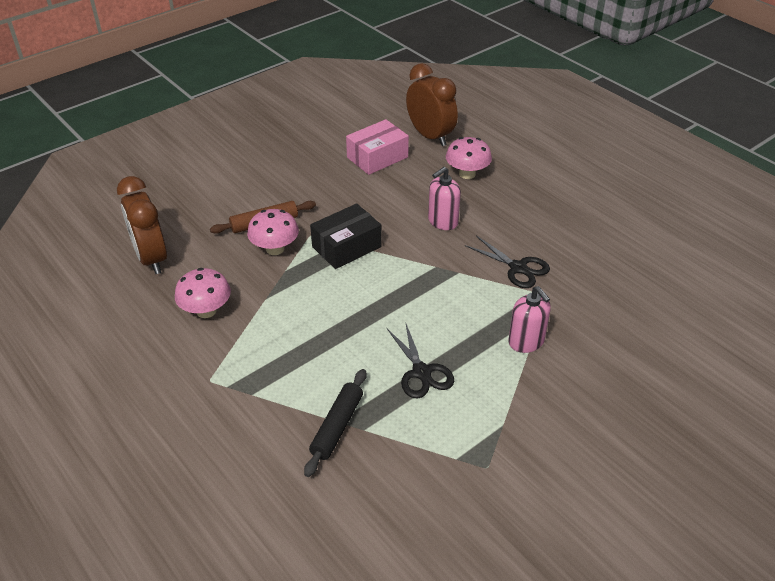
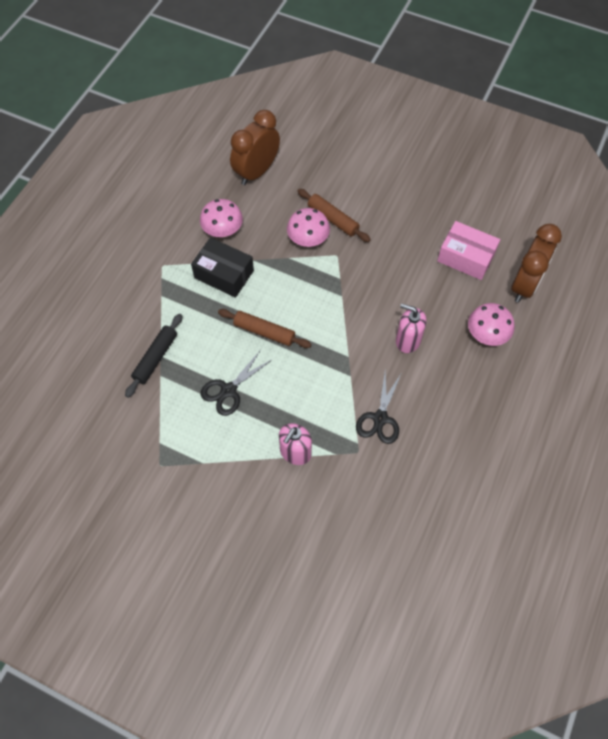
camera: 65 degrees right, 20 degrees up
black rolling pin [304,369,367,477] -> black rolling pin turned 60 degrees counterclockwise [125,314,182,398]
black box [310,203,382,269] -> black box moved to [191,237,254,298]
none -> brown rolling pin [218,309,311,348]

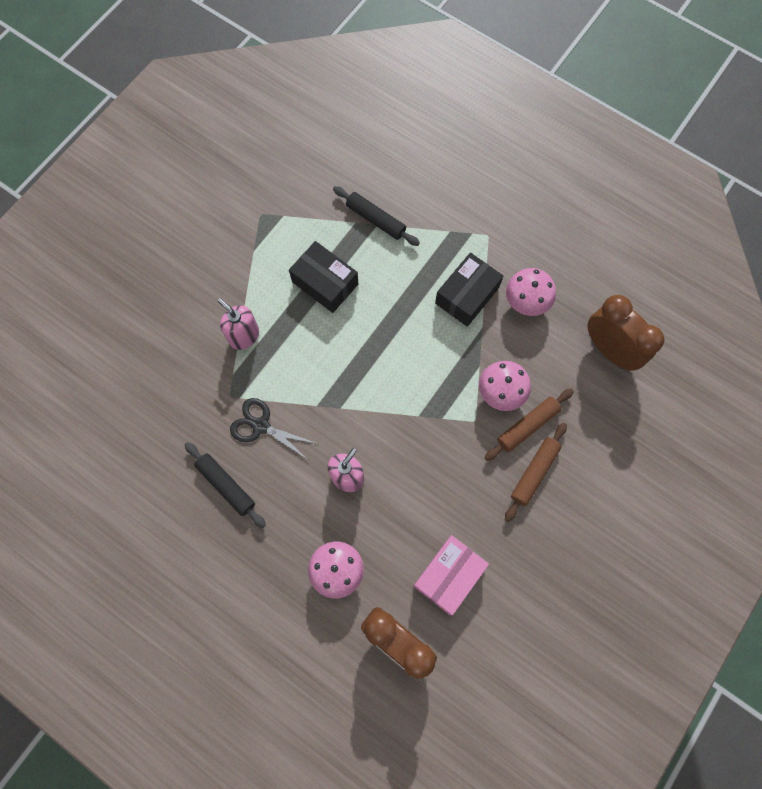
camera: 100 degrees right, 10 degrees up
black scissors [200,350,273,416] -> black box [289,241,358,313]
brown rolling pin [218,309,311,348] -> brown rolling pin moved to [505,423,567,522]
none -> black rolling pin [185,442,266,528]

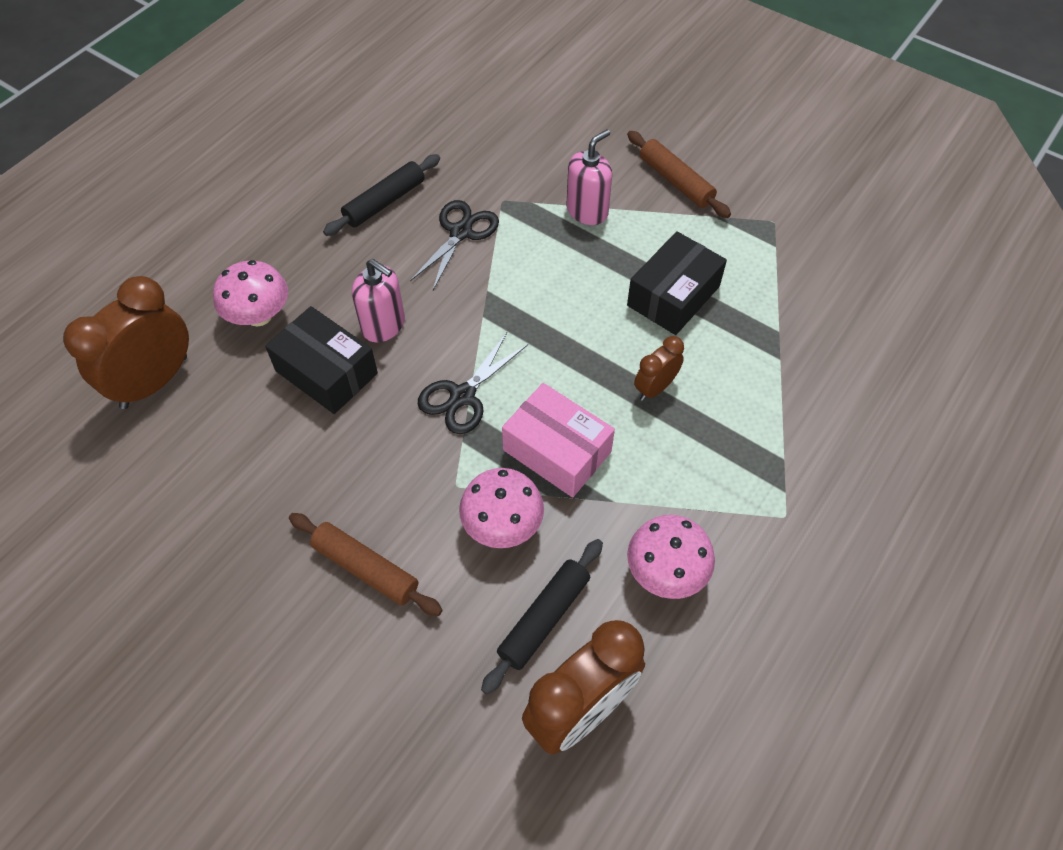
camera: 90 degrees right, 15 degrees down
black rolling pin [333,186,420,246] -> black rolling pin moved to [481,539,603,695]
pink box [413,535,489,615] -> pink box moved to [502,383,615,498]
black box [435,252,503,327] -> black box moved to [265,306,378,414]
brown rolling pin [484,389,574,461] -> brown rolling pin moved to [627,131,731,218]
none -> black scissors [418,333,528,434]
none -> brown clock [634,336,684,401]

